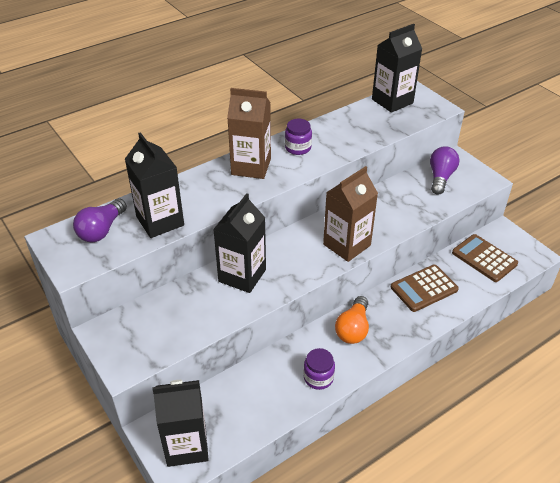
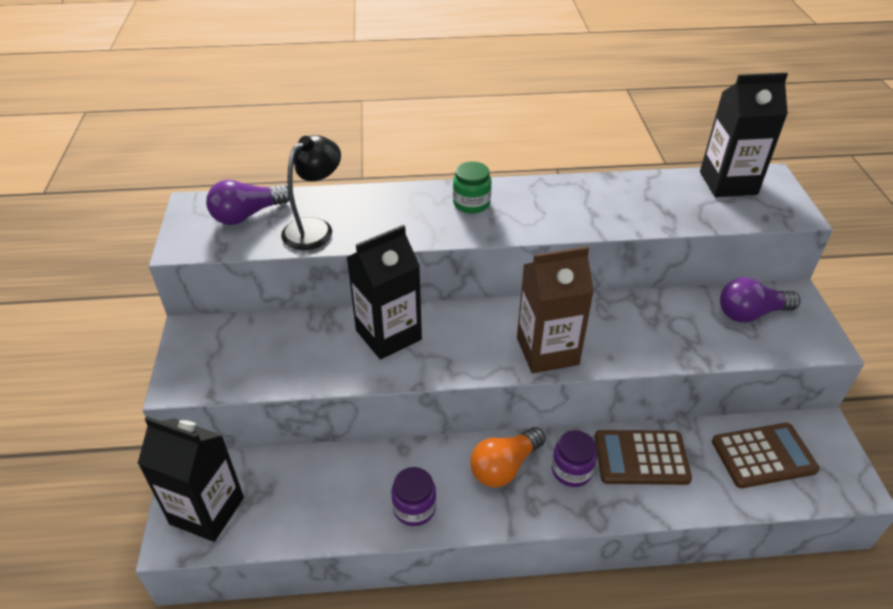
camera: 30 degrees right, 0 degrees up
black carton [125,132,184,238] -> black lamp [281,135,341,250]
brown carton [227,88,271,179] -> green jar [453,162,491,213]
purple jar [285,119,312,155] -> purple jar moved to [552,430,597,487]
purple light bulb [430,146,460,195] -> purple light bulb turned 150 degrees counterclockwise [720,278,800,323]
brown calculator [452,234,518,282] -> brown calculator turned 90 degrees clockwise [712,423,820,488]

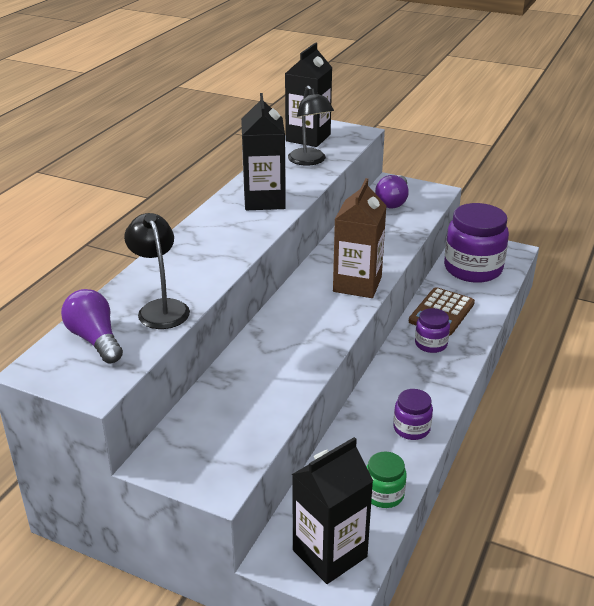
camera: 60 degrees left, 10 degrees down
purple light bulb [206,180,289,225] -> purple light bulb turned 150 degrees clockwise [61,289,123,364]
black carton [347,225,422,360] -> black carton moved to [241,93,286,210]
green jar [453,162,491,213] -> green jar moved to [367,452,407,508]
orange light bulb [470,427,546,488] -> none
brown calculator [712,423,820,488] -> purple jar [444,203,509,283]
none -> black lamp [288,86,334,166]

